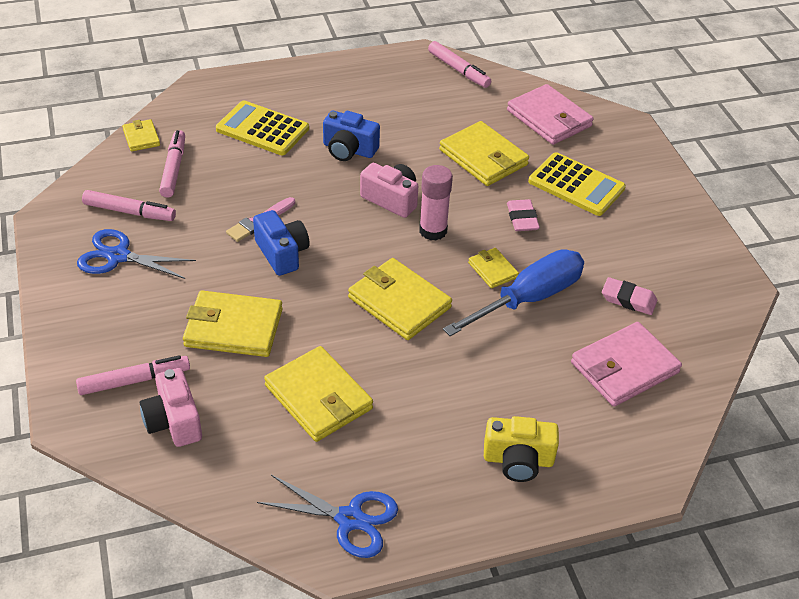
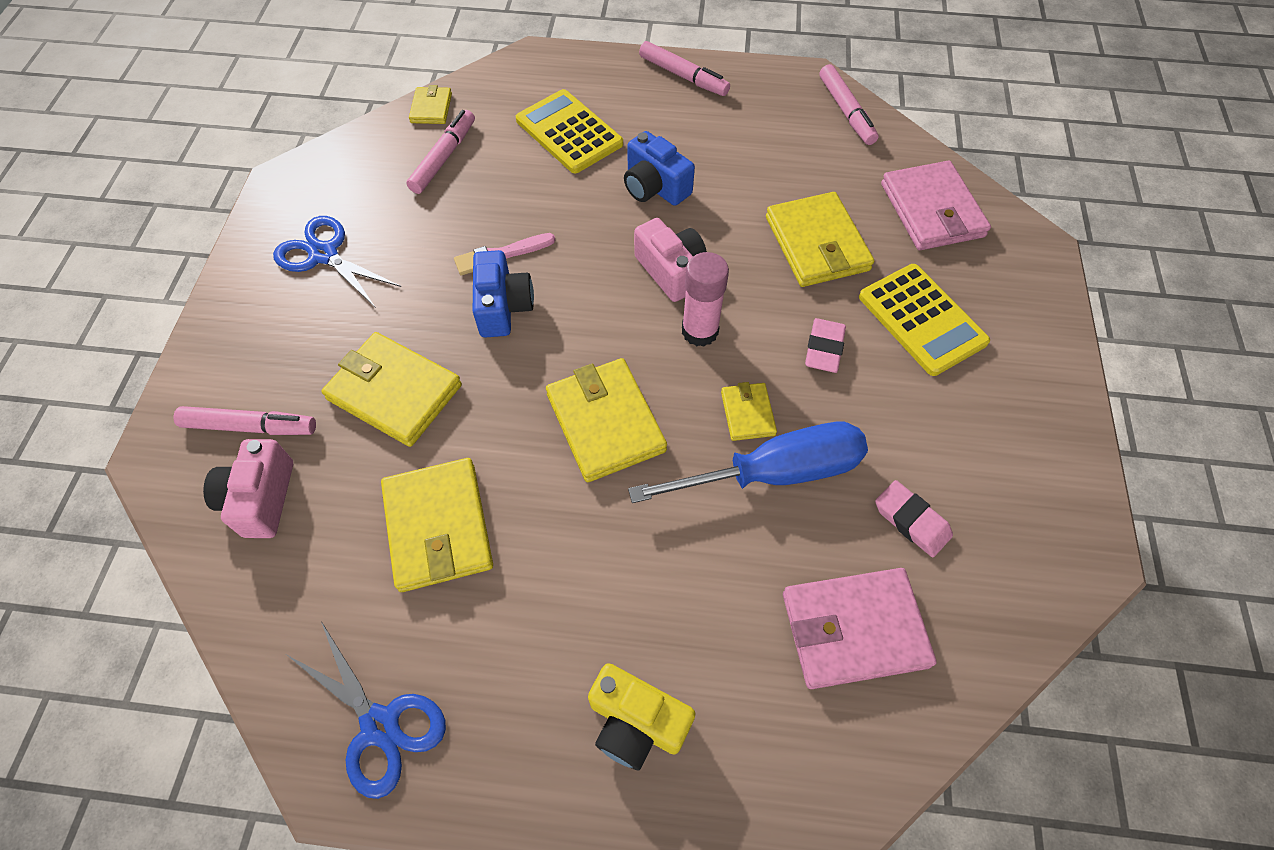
camera: 25 degrees right, 15 degrees up
pink marker [82,190,176,221] -> pink marker moved to [639,41,730,96]

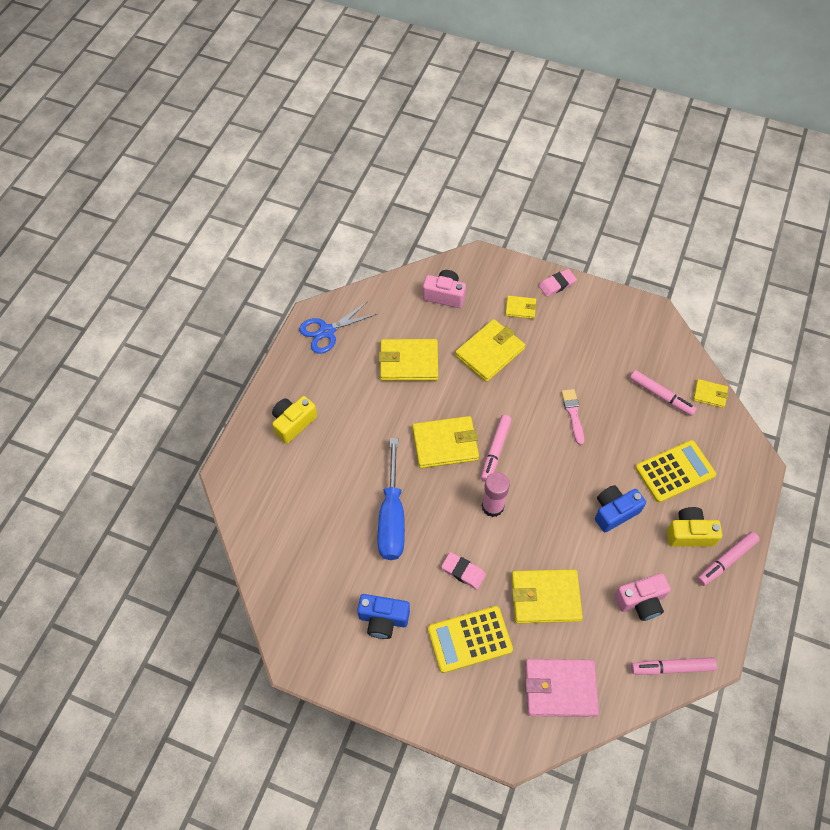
camera: 105 degrees right, 0 degrees up
pink marker [174,406,316,435] -> pink marker moved to [481,415,512,481]
blue scissors [273,216,401,308] -> none
blue camera [473,250,534,337] -> blue camera moved to [357,594,410,639]
pink camera [634,218,707,302] -> pink camera moved to [614,573,671,621]
yellow wallet [721,382,777,441] -> yellow wallet moved to [505,296,537,319]
pink wallet [783,568,937,689] -> none
pink eraser [875,480,953,557] -> pink eraser moved to [539,269,577,297]
none -> yellow camera [667,507,722,547]

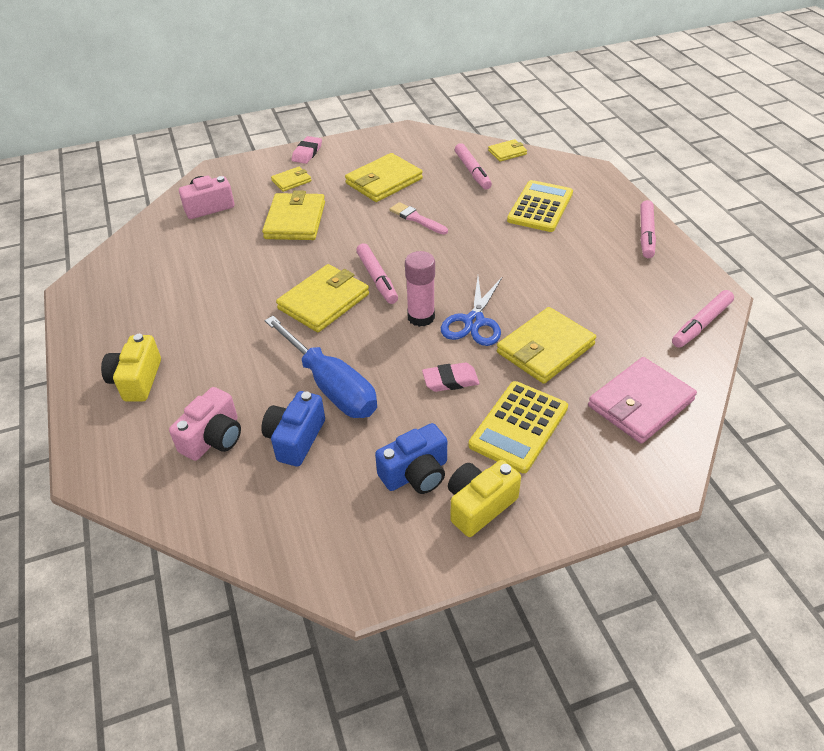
camera: 40 degrees left, 15 degrees down
blue scissors [299,301,377,354] -> blue scissors moved to [441,276,503,346]
yellow wallet [379,339,438,381] -> yellow wallet moved to [345,153,423,202]
blue camera [595,485,646,532] -> blue camera moved to [261,391,325,467]
pink camera [614,573,671,621] -> pink camera moved to [169,387,241,461]
pink marker [630,370,697,416] -> pink marker turned 75 degrees clockwise [455,143,492,190]
yellow camera [667,507,722,547] -> yellow camera moved to [448,460,521,537]

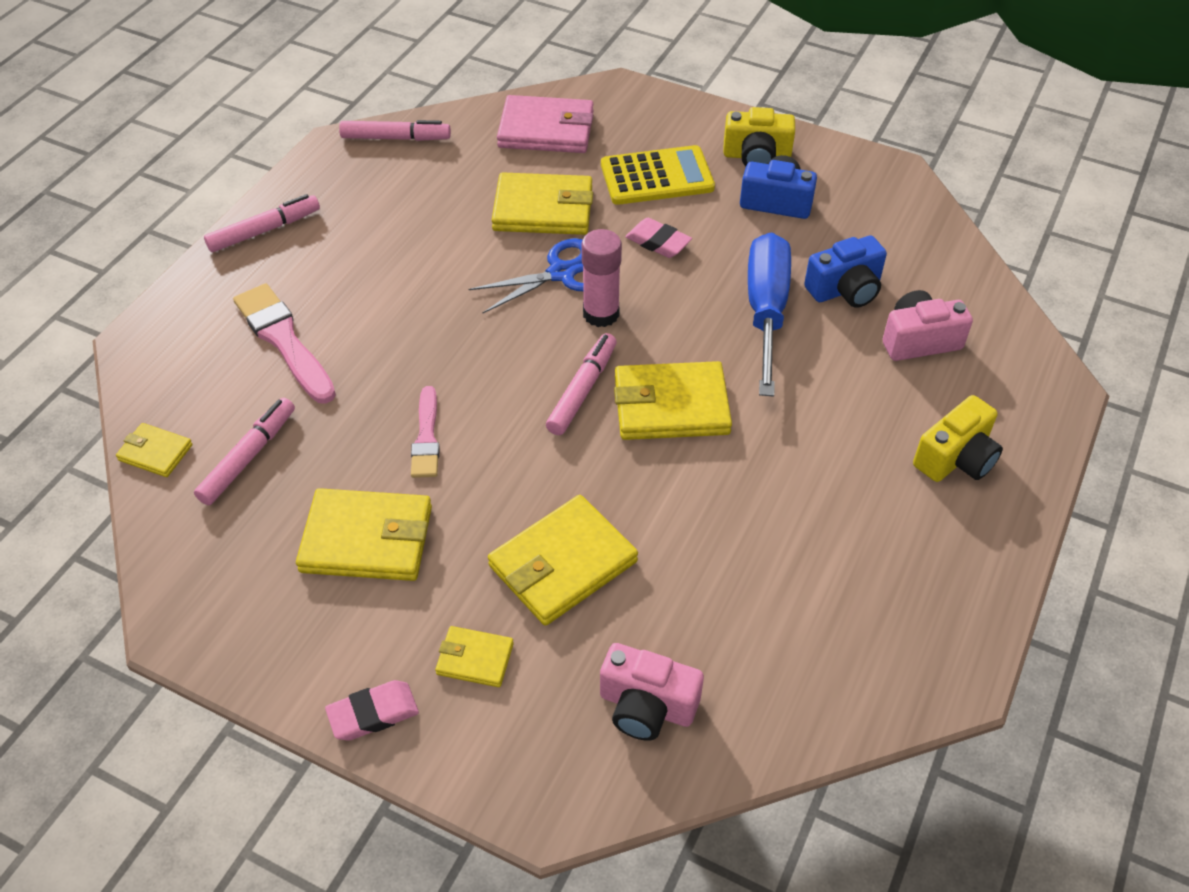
camera: 135 degrees left, 5 degrees up
yellow calculator [507,180,573,232] -> pink brush [233,283,336,404]

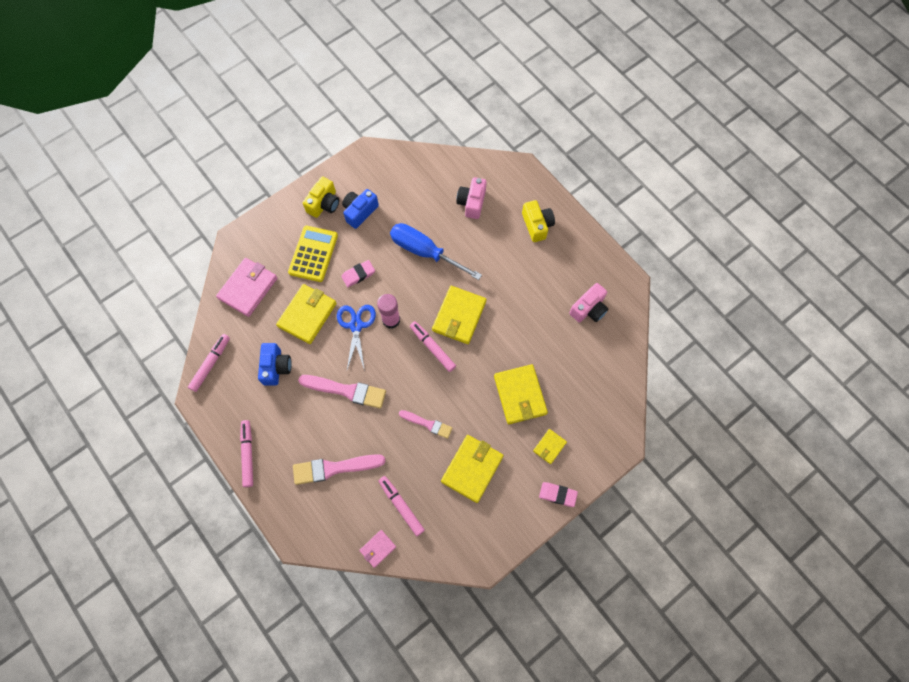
camera: 65 degrees left, 20 degrees up
yellow wallet [116,423,193,477] -> pink wallet [359,530,396,568]
pink eraser [325,680,419,741] -> pink eraser turned 75 degrees counterclockwise [539,482,578,507]
pink camera [600,643,704,741] -> pink camera moved to [569,283,608,323]
blue camera [804,236,887,308] -> blue camera moved to [258,343,292,386]
none -> pink brush [298,375,386,409]

